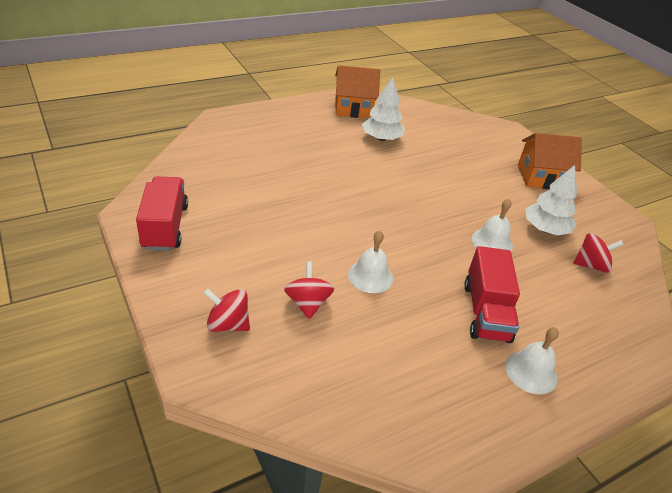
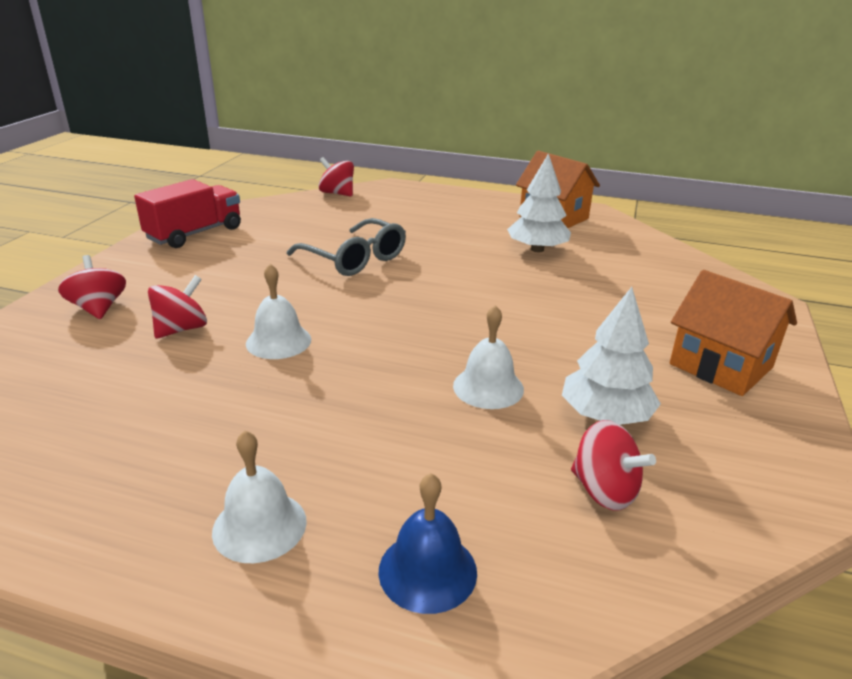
camera: 50 degrees right, 10 degrees down
red truck [464,246,520,343] -> none
none -> grey glasses [287,218,406,276]
none -> red spinning top [319,157,354,197]
none -> blue bell [378,473,477,614]

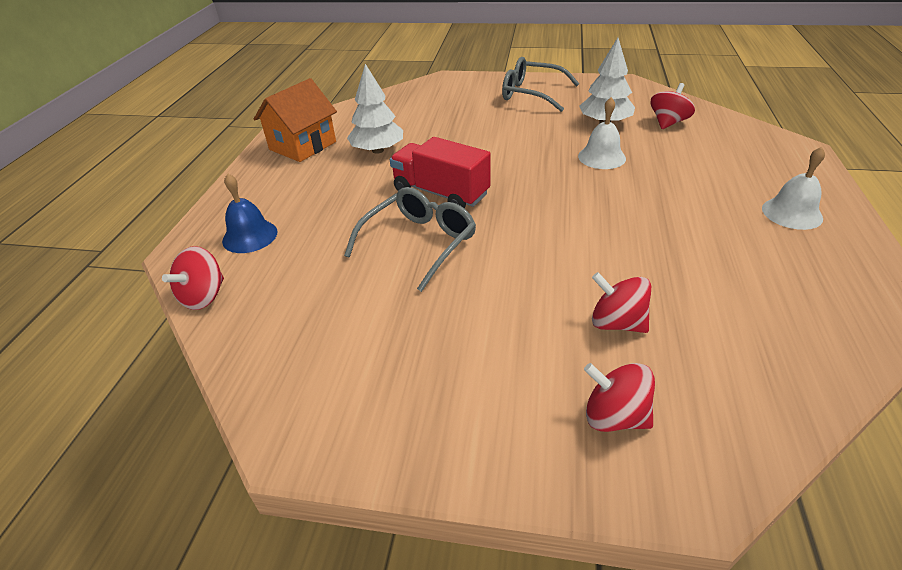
camera: 95 degrees left, 10 degrees up
red spinning top [58,255,126,319] -> red spinning top turned 60 degrees clockwise [584,363,655,432]
red truck [134,179,241,248] -> red truck moved to [390,137,491,208]
white bell [246,264,311,359] -> none
blue bell [378,473,477,614] -> blue bell moved to [222,173,278,253]
orange house [669,270,797,396] -> grey glasses [502,57,580,112]

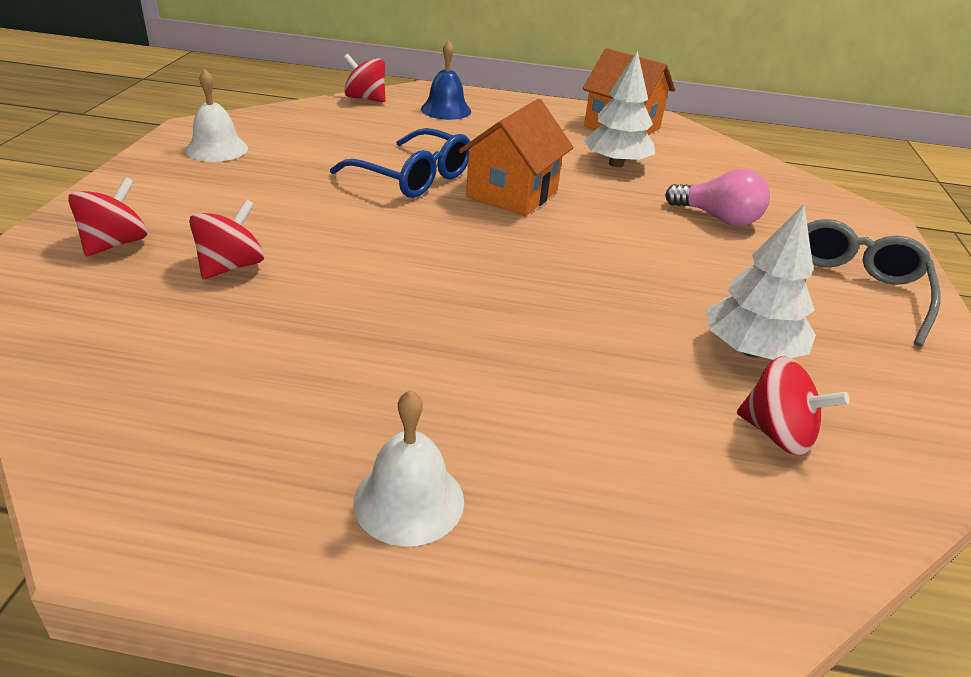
camera: 85 degrees right, 5 degrees down
grey glasses [344,187,476,292] -> blue glasses [330,128,472,198]
red truck [390,137,491,208] -> orange house [459,99,574,216]
white bell [578,97,626,169] -> white bell moved to [185,69,248,162]
none -> pink light bulb [665,169,770,226]

